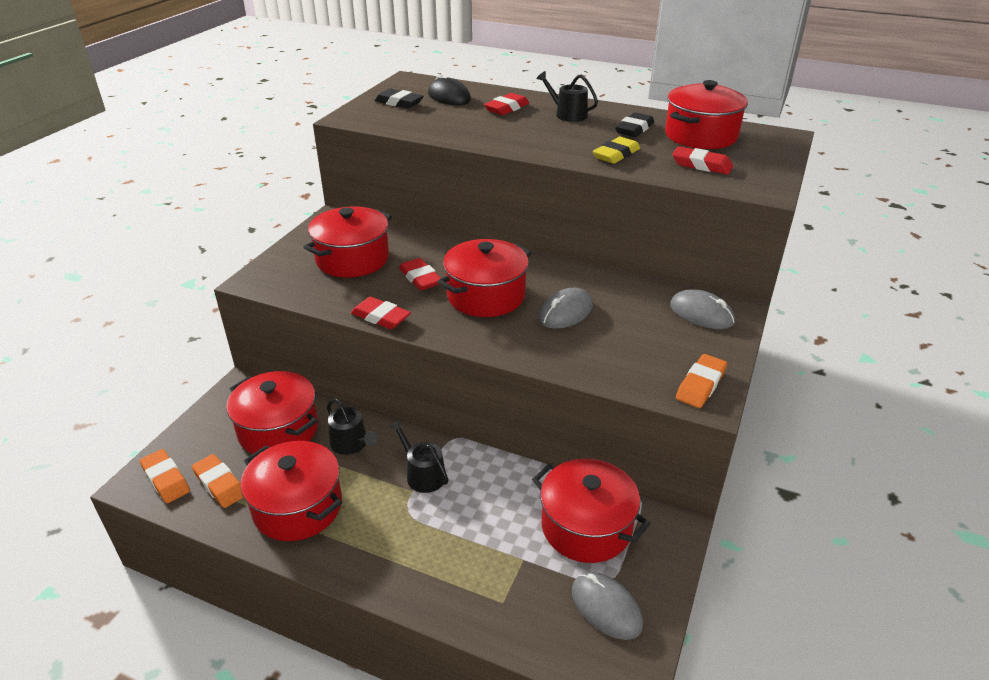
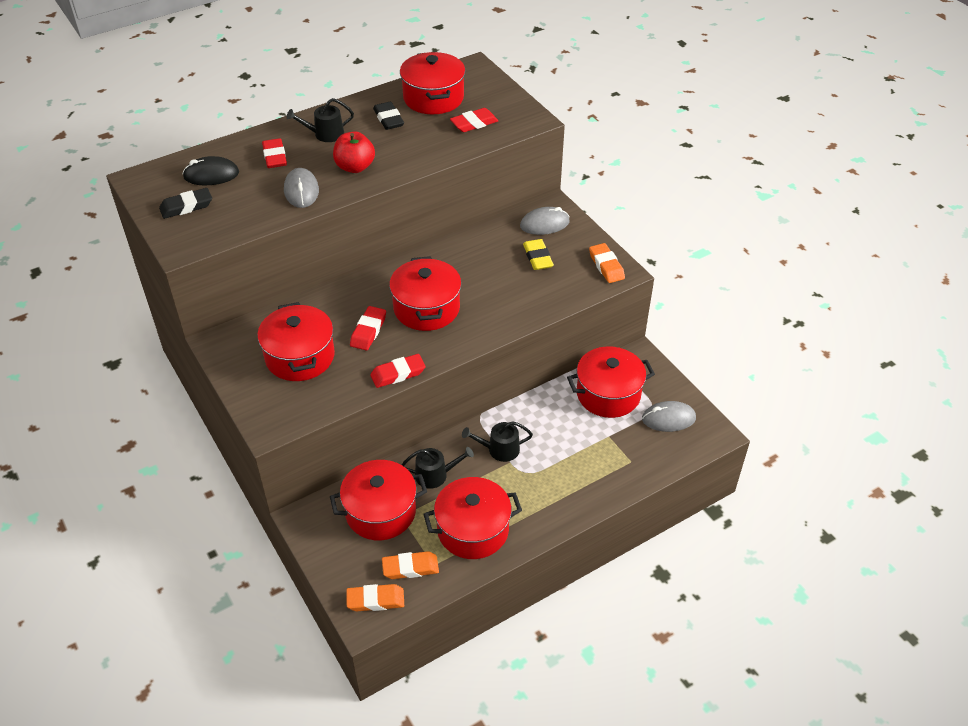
camera: 55 degrees left, 10 degrees up
red eraser [399,258,441,290] -> red eraser turned 75 degrees counterclockwise [350,306,386,350]
grey mouse [539,287,593,329] -> grey mouse moved to [284,168,319,208]
yellow eraser [593,137,640,164] -> yellow eraser moved to [523,239,554,270]
none -> red apple [333,131,375,173]

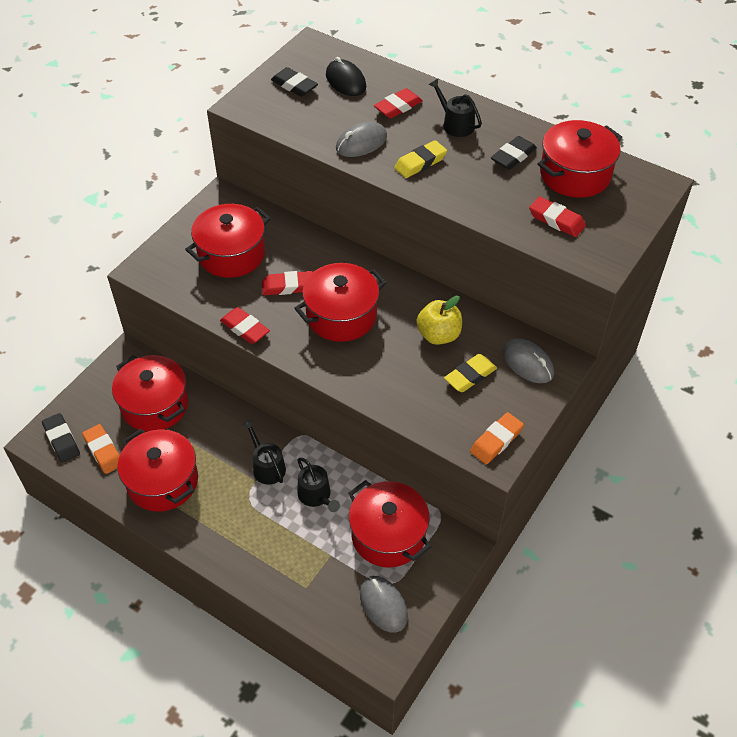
camera: 65 degrees right, 5 degrees up
red apple [333,131,375,173] -> yellow eraser [394,140,447,178]
orange eraser [346,584,404,611] -> black eraser [42,413,80,463]
black watering can [402,447,474,489] -> black watering can moved to [297,458,340,512]
none -> yellow apple [416,296,462,345]

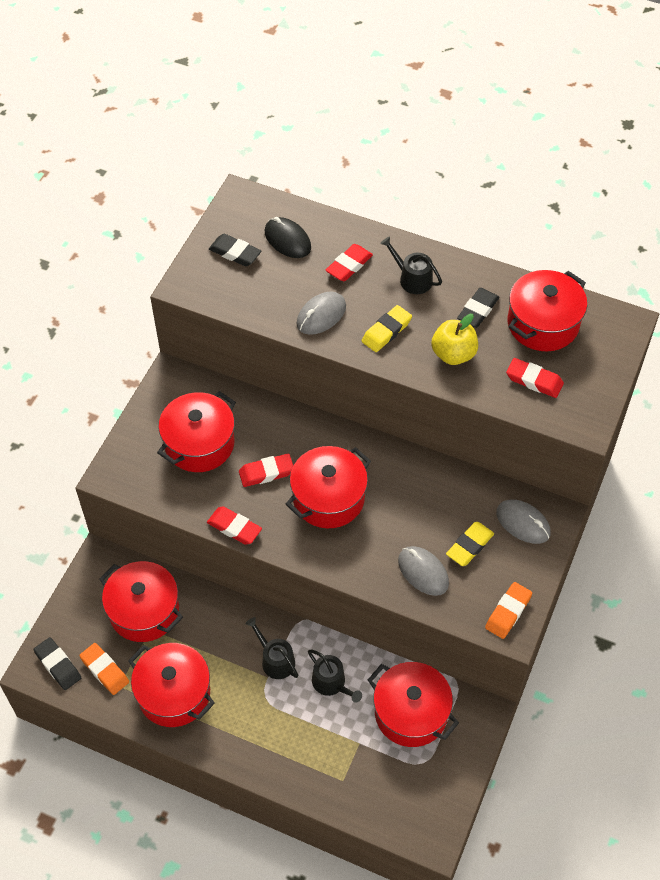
camera: 10 degrees left, 5 degrees up
grey mouse [360,576,408,633] -> grey mouse moved to [398,546,449,596]
yellow apple [416,296,462,345] -> yellow apple moved to [431,314,478,365]

